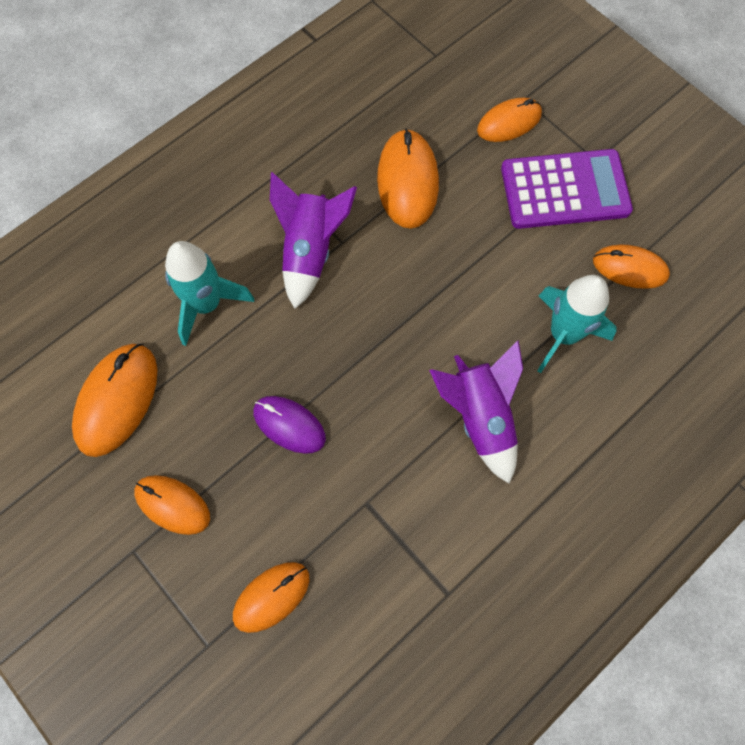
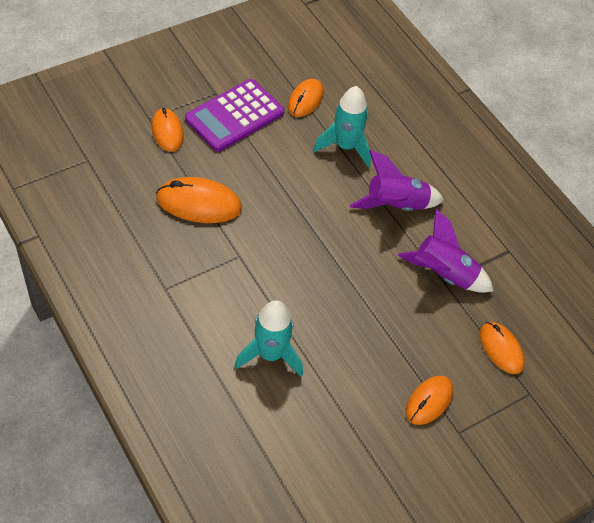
camera: 85 degrees left, 15 degrees down
orange mouse [72,344,157,457] -> none
purple mouse [253,396,326,454] -> none
purple rocket [270,172,357,309] -> purple rocket moved to [398,209,494,293]
purple calculator [501,149,633,229] -> purple calculator turned 135 degrees counterclockwise [185,79,284,152]

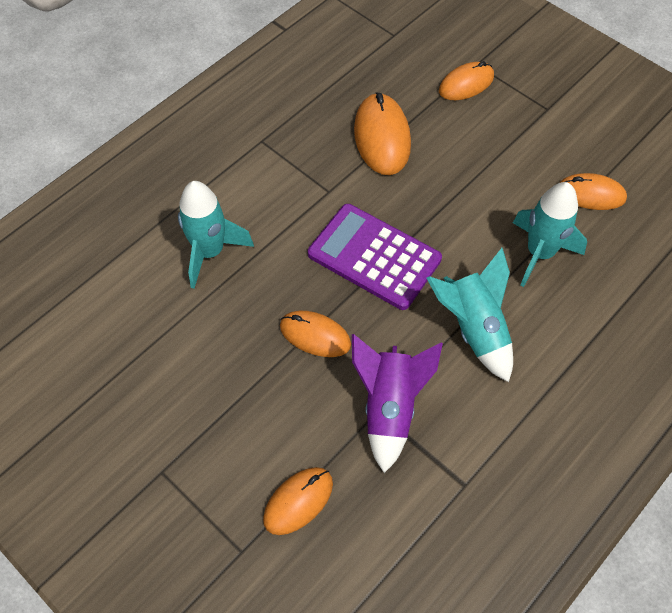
camera: 80 degrees right, 5 degrees up
purple calculator [185,79,284,152] -> purple calculator moved to [308,204,442,310]
purple rocket [350,150,444,211] -> turquoise rocket [427,247,513,382]
orange mouse [406,376,453,425] -> orange mouse moved to [280,311,351,357]

